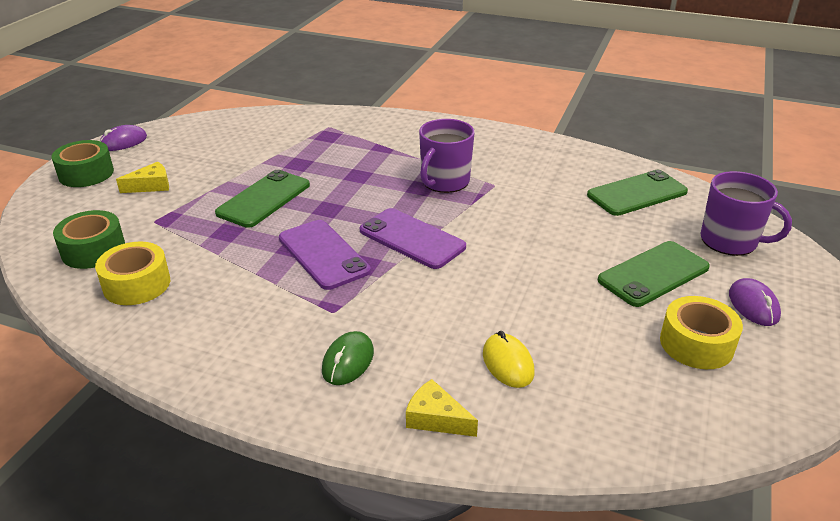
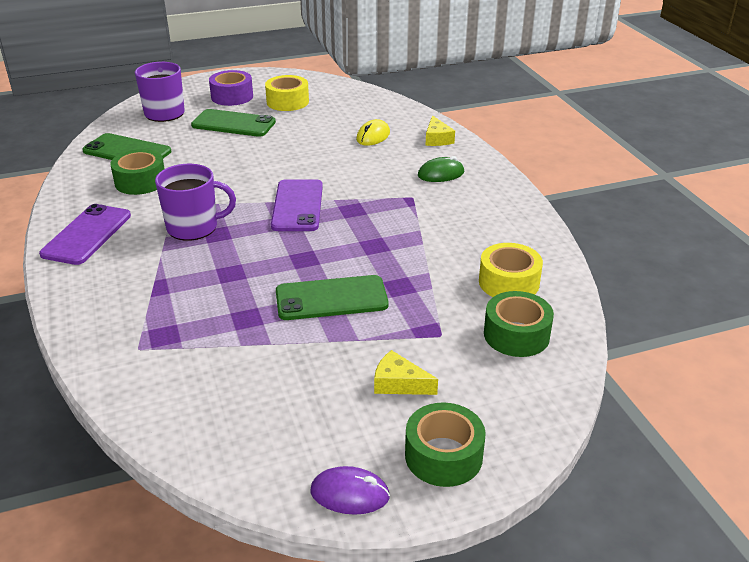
camera: 130 degrees left, 0 degrees up
purple phone [279,220,371,290] -> purple phone moved to [39,204,131,265]
purple mouse [729,278,781,326] -> purple tape [209,70,253,106]
none -> green tape [110,149,164,195]

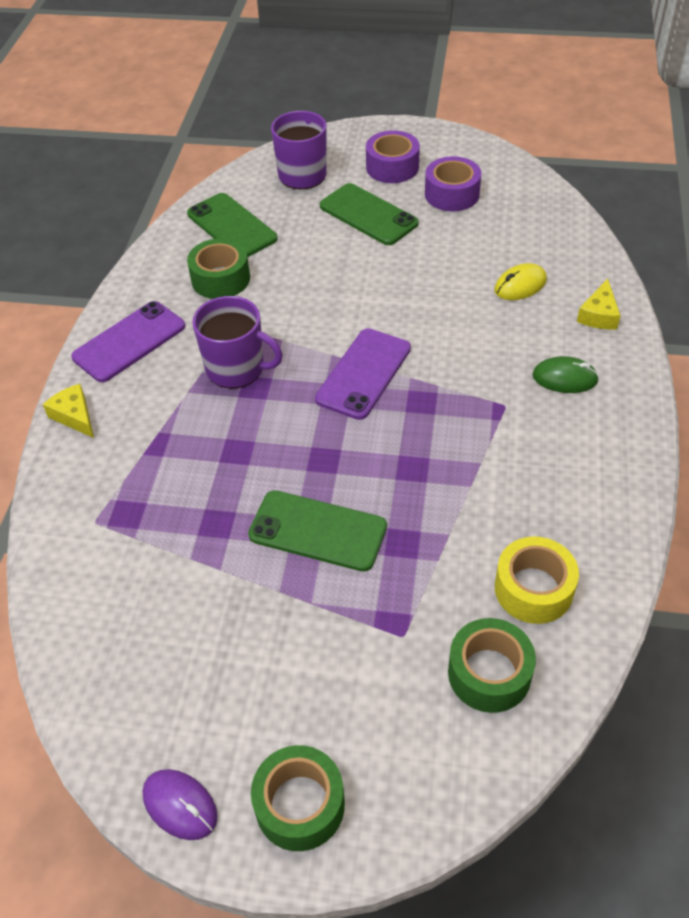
camera: 30 degrees right, 15 degrees up
yellow tape [265,75,309,111] -> purple tape [425,156,481,211]
yellow cheese [374,350,438,395] -> yellow cheese moved to [43,384,94,438]

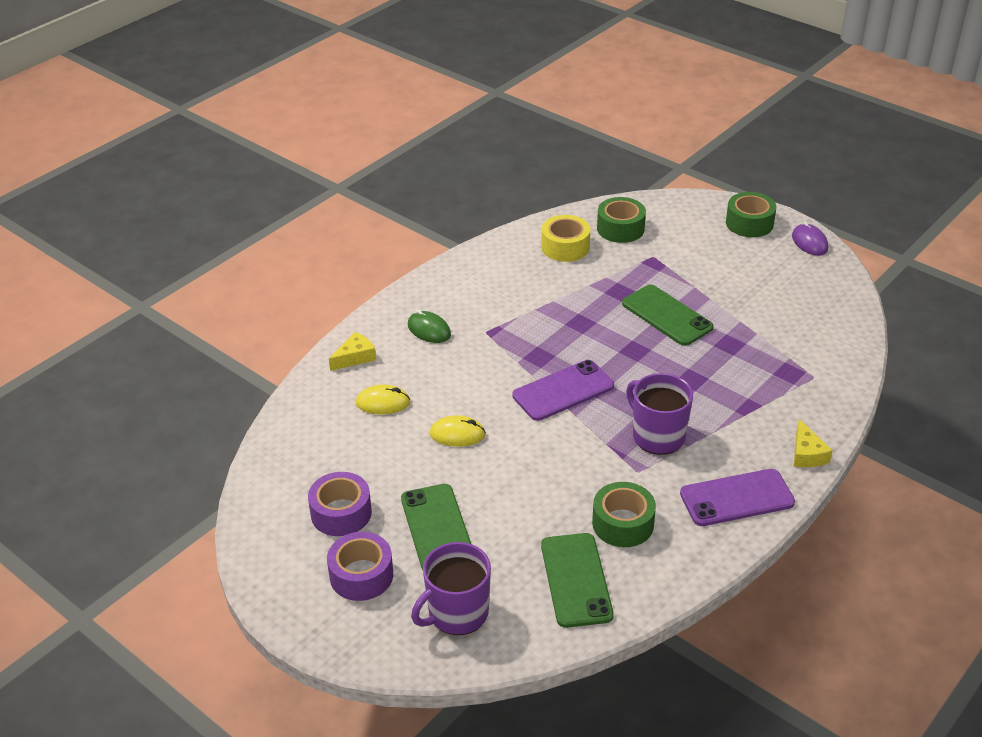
camera: 150 degrees left, 10 degrees down
none -> yellow mouse [430,415,486,447]

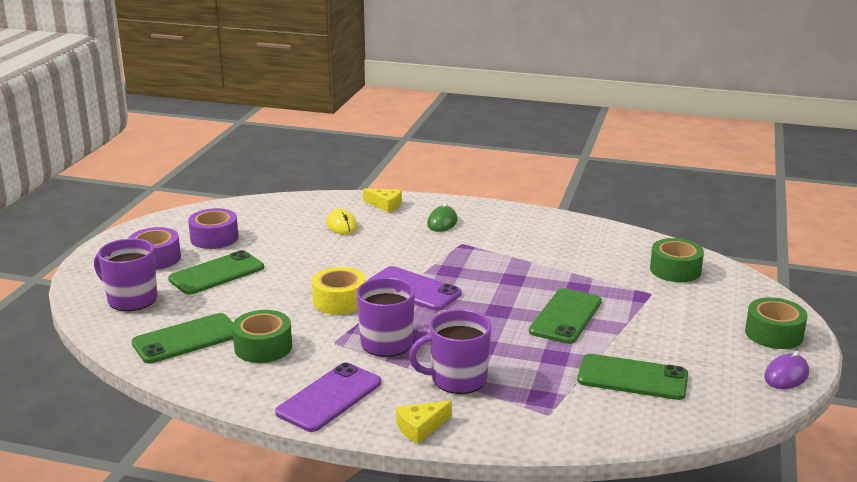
camera: 65 degrees right, 15 degrees down
yellow mouse [430,415,486,447] -> none
yellow tape [541,215,590,262] -> yellow tape moved to [312,267,366,315]
purple phone [680,469,795,526] -> purple phone turned 75 degrees clockwise [275,363,381,432]
none -> purple mug [409,310,492,394]
none -> green phone [577,354,688,400]

